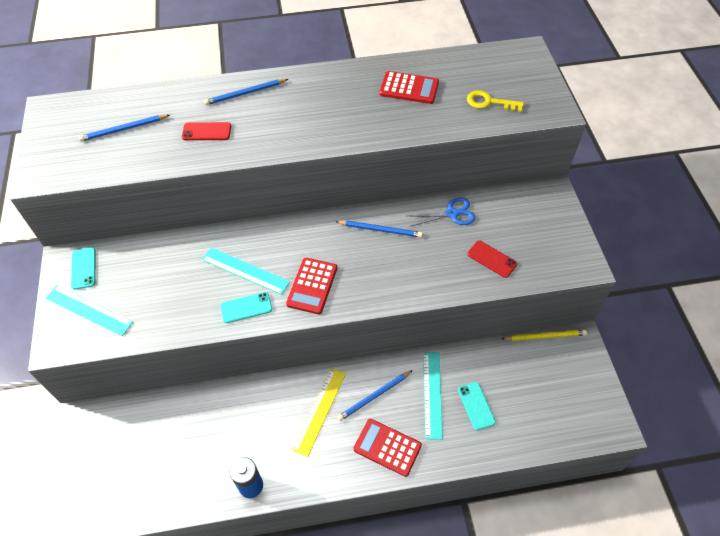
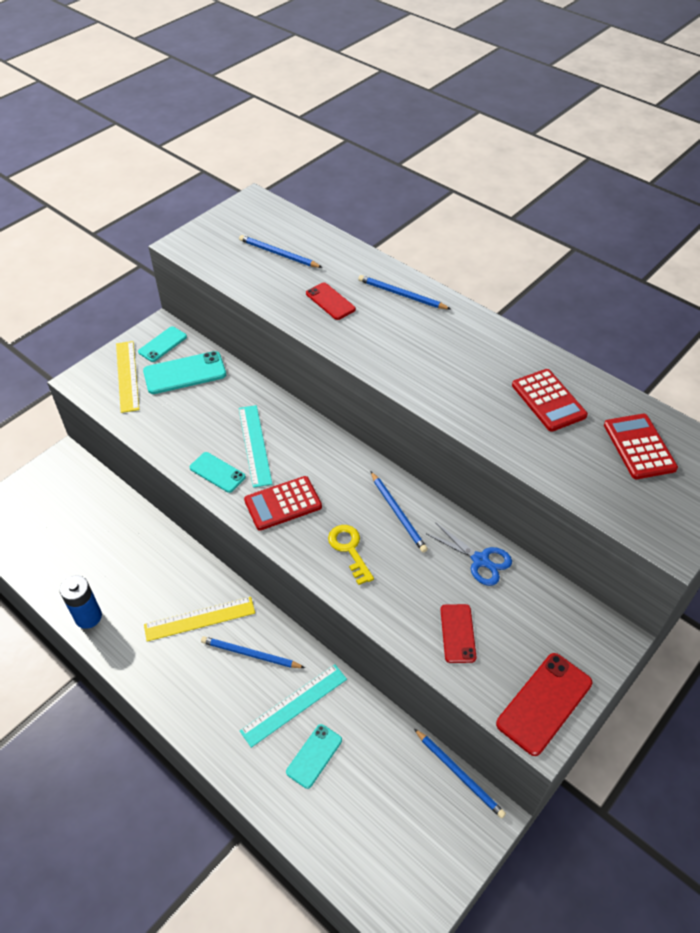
camera: 50 degrees right, 5 degrees down
turquoise ruler [46,286,133,336] -> yellow ruler [116,341,139,413]
red calculator [354,419,422,477] -> red calculator moved to [604,414,678,479]
yellow key [467,90,524,112] -> yellow key moved to [328,525,374,585]
yellow pencil [502,330,587,341] -> blue pencil [414,729,506,819]
none -> turquoise phone [143,351,226,394]
none -> red phone [496,653,592,756]

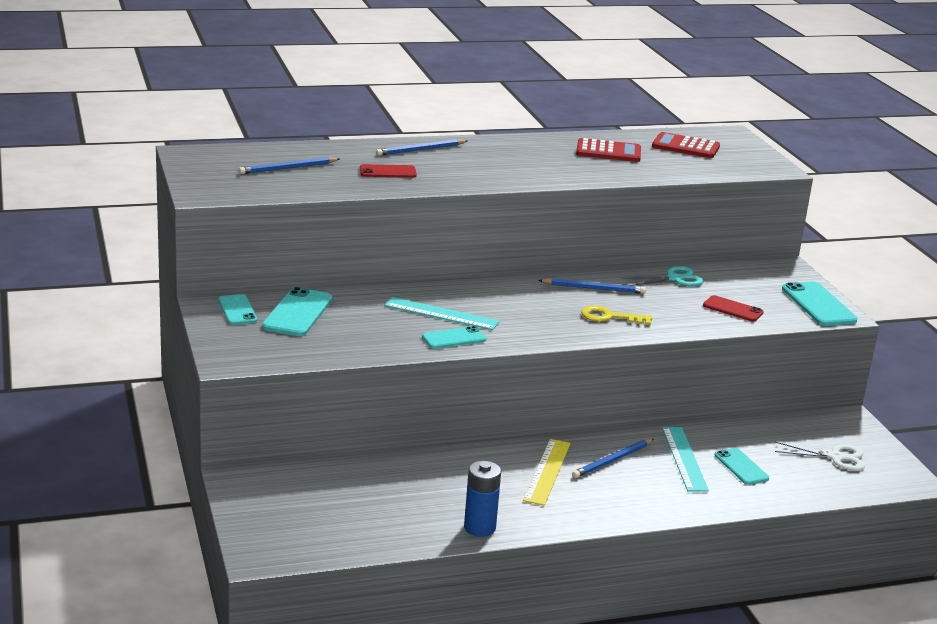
camera: 60 degrees left, 25 degrees down
yellow ruler [116,341,139,413] -> none
red calculator [244,476,322,531] -> none
blue pencil [414,729,506,819] -> none
blue scissors [427,522,512,586] -> turquoise scissors [621,266,703,286]
red phone [496,653,592,756] -> turquoise phone [782,282,857,326]
none -> white scissors [775,442,865,471]

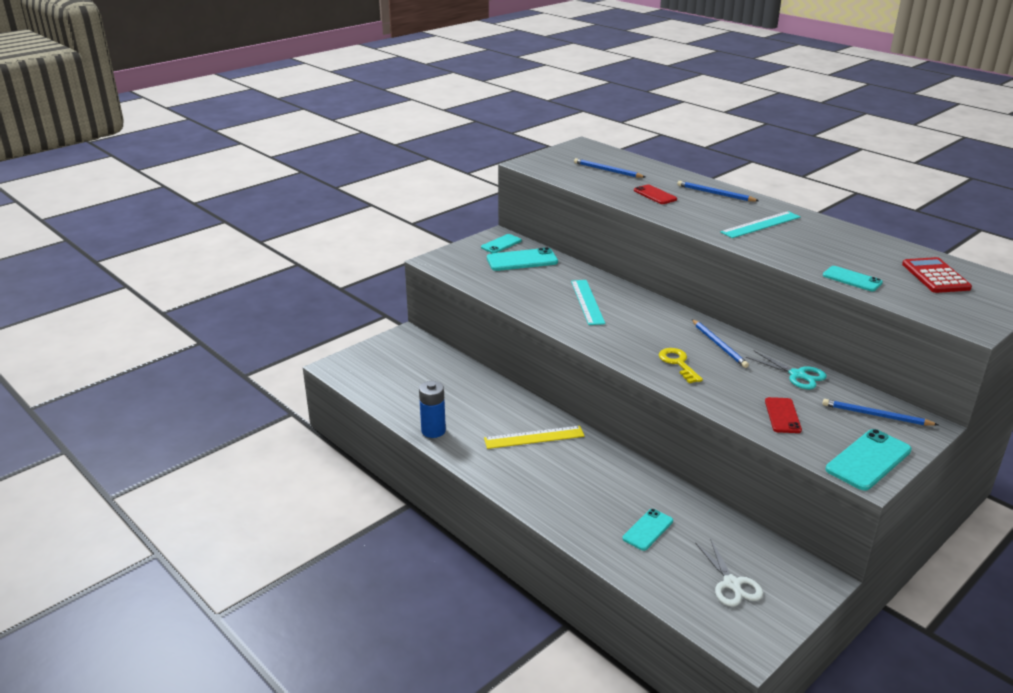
camera: 65 degrees right, 5 degrees up
turquoise phone [422,326,486,349] -> turquoise phone moved to [823,266,883,291]
blue pencil [572,439,654,478] -> blue pencil moved to [822,399,938,426]
red calculator [576,138,641,162] -> none
turquoise ruler [662,427,709,492] -> turquoise ruler moved to [720,211,800,238]

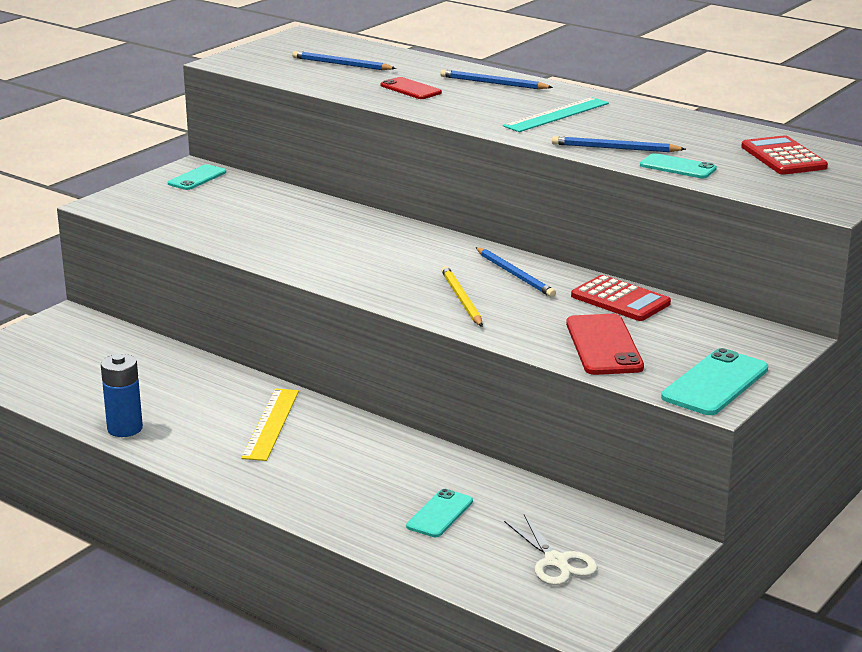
camera: 10 degrees left, 5 degrees down
yellow ruler [484,426,585,449] -> yellow ruler turned 60 degrees counterclockwise [241,389,299,461]
turquoise phone [487,247,558,271] -> none
turquoise ruler [571,280,605,325] -> none
yellow key [659,348,703,383] -> yellow pencil [441,266,483,327]
turquoise scissors [746,351,827,389] -> red calculator [571,275,671,321]
red phone [765,397,802,433] -> red phone [566,314,644,375], size x1.57
blue pencil [822,399,938,426] -> blue pencil moved to [552,136,686,152]

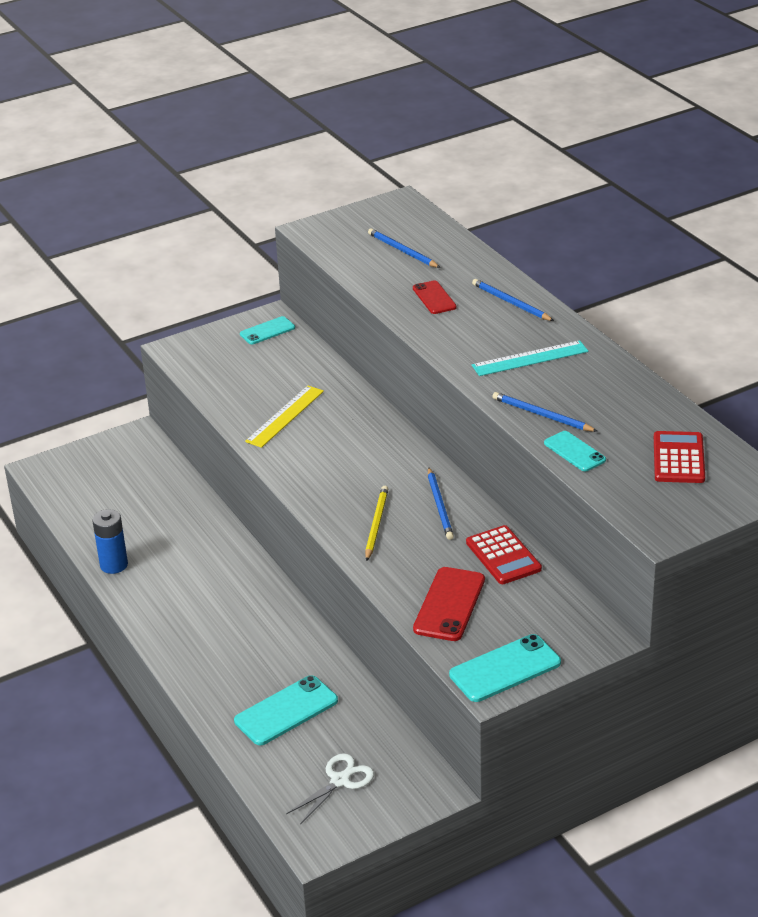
camera: 25 degrees right, 10 degrees up
yellow ruler [241,389,299,461] -> yellow ruler moved to [245,385,324,448]
turquoise phone [406,489,473,537] -> turquoise phone [234,675,338,745], size x1.57
white scissors [504,515,598,585] -> white scissors turned 135 degrees counterclockwise [286,753,374,824]

